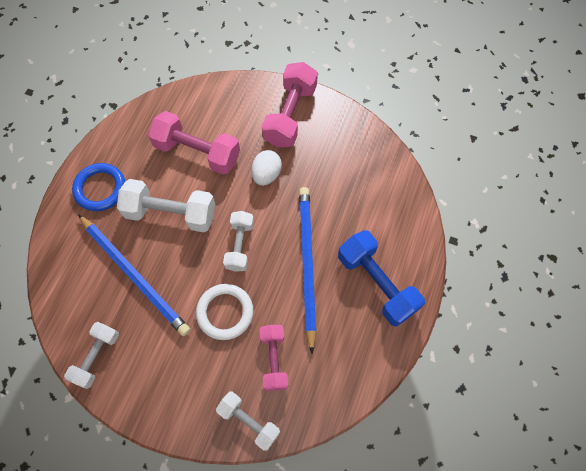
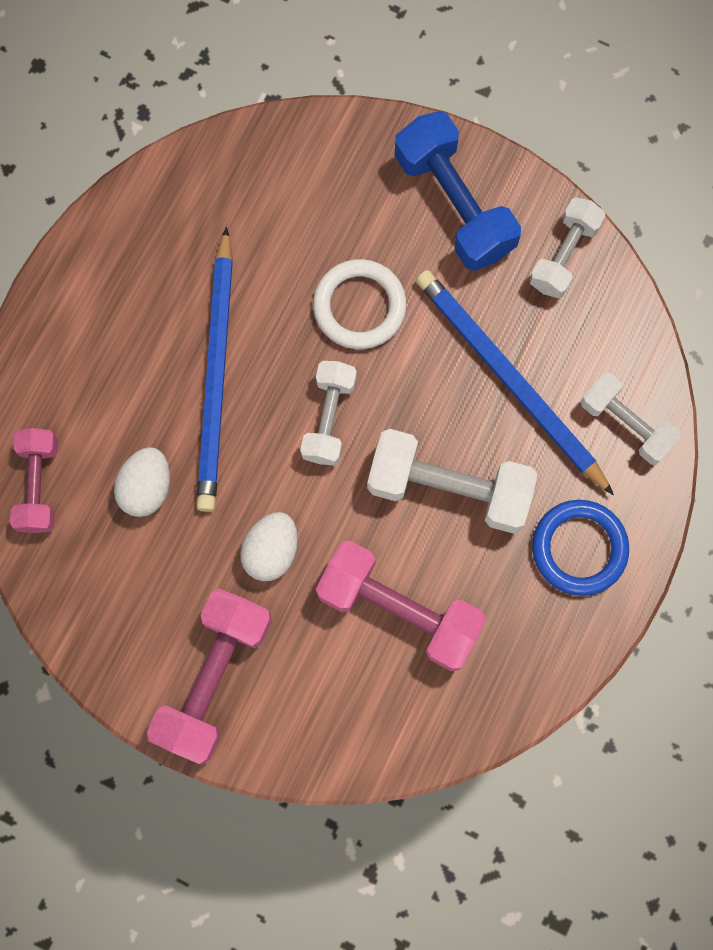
camera: 175 degrees left, 10 degrees up
white dumbbell [216,391,280,451] -> white dumbbell moved to [581,373,681,465]
pink dumbbell [259,325,288,391] -> pink dumbbell moved to [10,428,58,533]
blue dumbbell [338,230,425,327] -> blue dumbbell moved to [395,111,521,271]
none -> white egg [114,447,170,517]

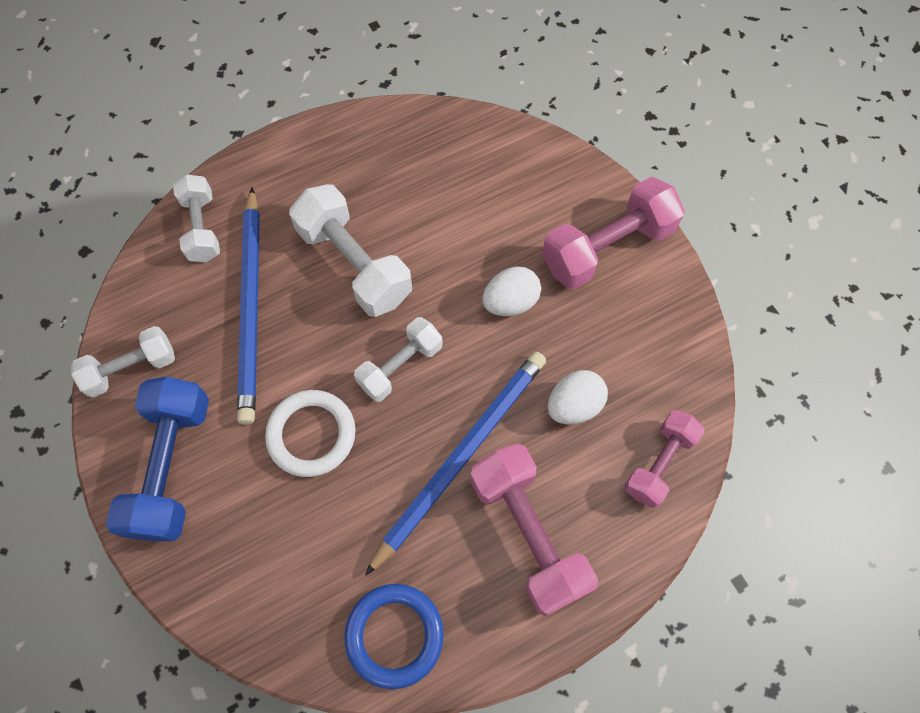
camera: 145 degrees left, 10 degrees down
pink dumbbell [316,541,487,671] -> pink dumbbell moved to [470,443,598,616]
blue ring [532,500,629,596] -> blue ring moved to [344,584,444,689]

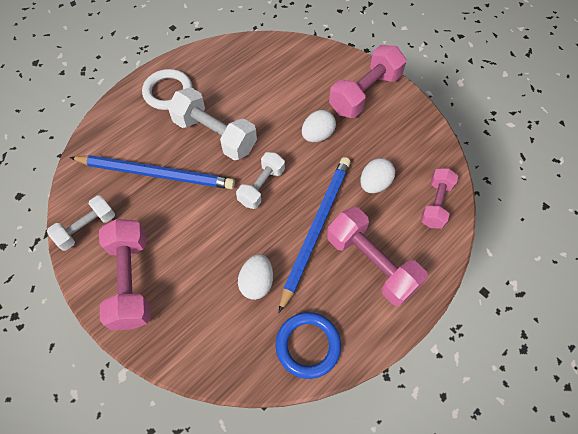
camera: 15 degrees left, 5 degrees down
blue dumbbell [106,377,209,541] -> pink dumbbell [99,219,151,330]
white dumbbell [173,175,220,262] -> none
blue pencil [237,187,260,425] -> blue pencil turned 60 degrees counterclockwise [70,155,235,189]
white ring [265,390,356,477] -> white ring moved to [142,69,192,110]
none -> white egg [238,254,273,300]

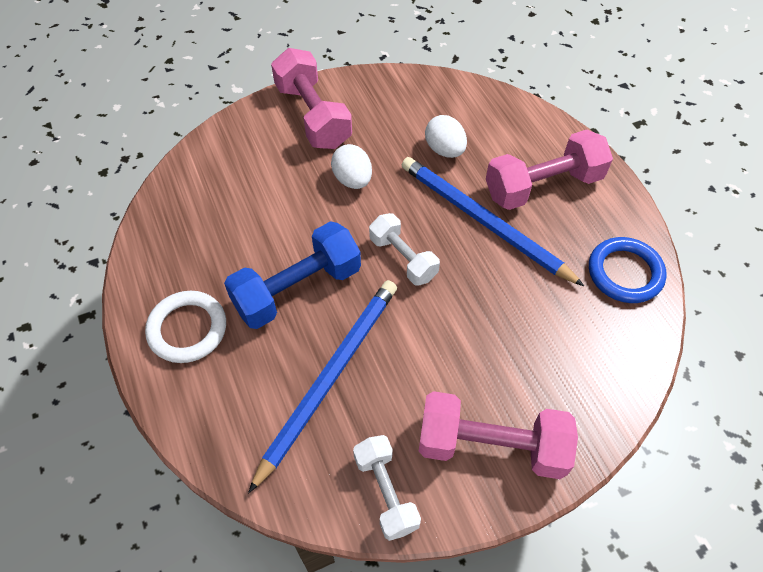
camera: 70 degrees left, 5 degrees down
white dumbbell [168,88,257,160] -> blue dumbbell [224,221,361,329]
white egg [238,254,273,300] -> none
pink dumbbell [421,168,458,229] -> none

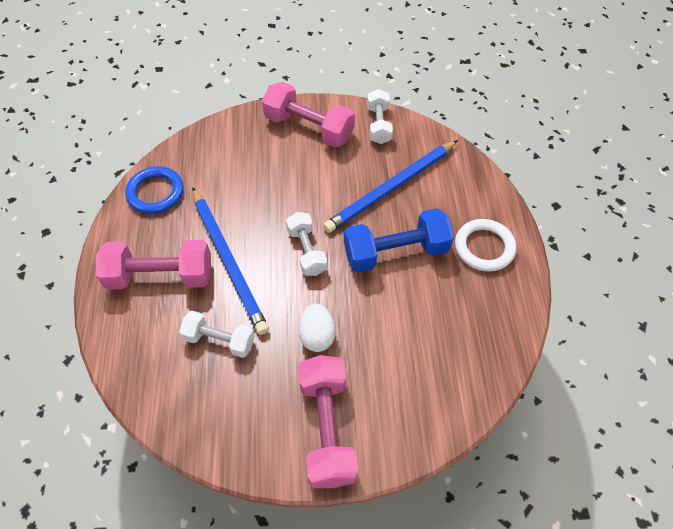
camera: 160 degrees left, 0 degrees up
white egg [425,115,467,158] -> white dumbbell [179,311,255,358]

